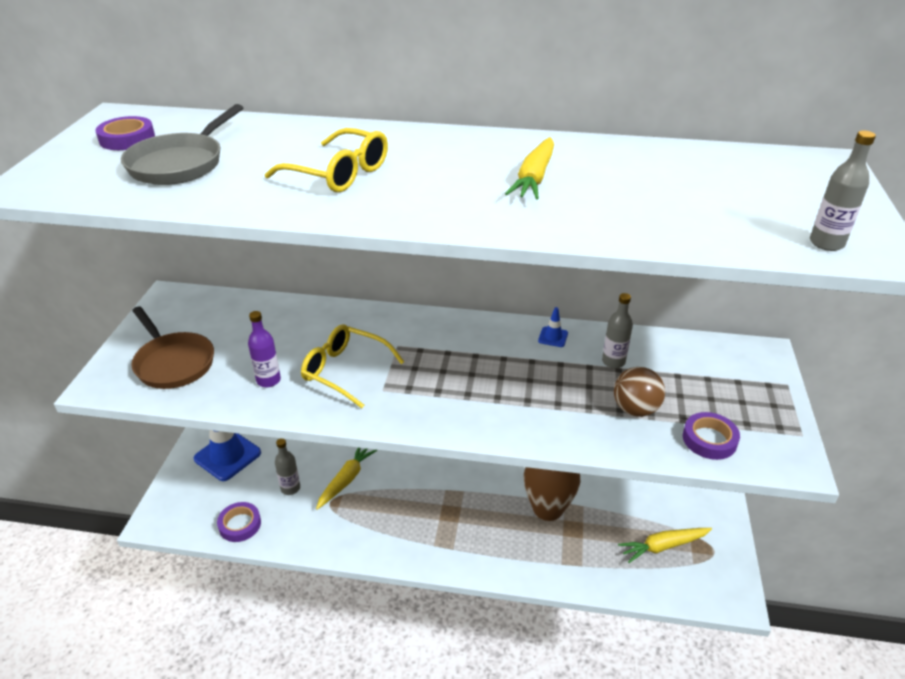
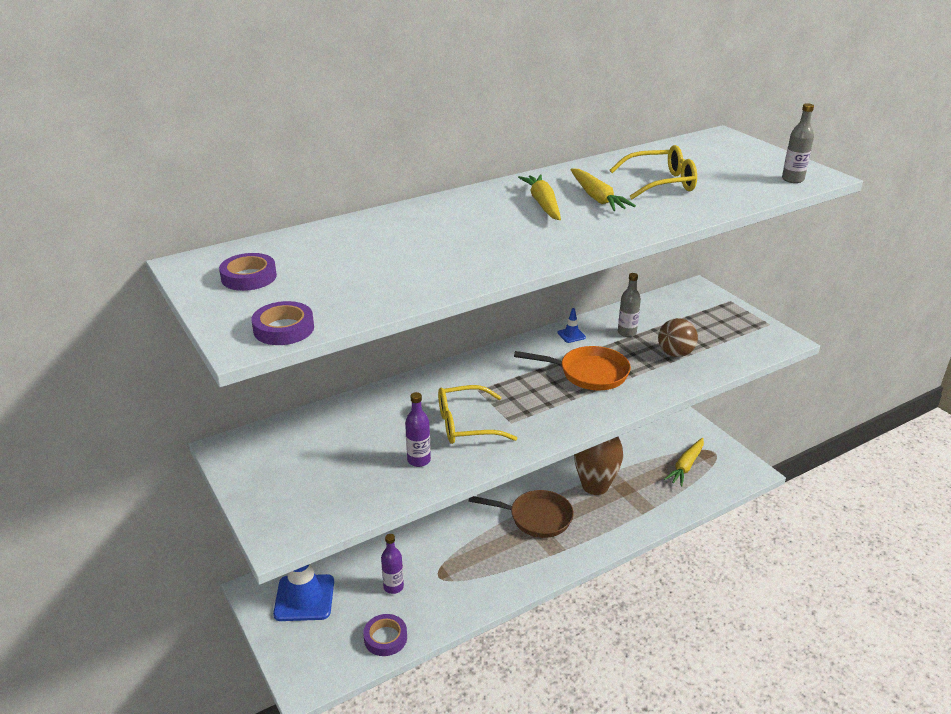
camera: 40 degrees left, 5 degrees down
grey pan [121,104,243,185] -> none
brown pan [132,306,214,389] -> brown pan moved to [469,490,574,538]
yellow glasses [265,128,388,192] -> yellow glasses moved to [610,145,697,199]
grey bottle [275,438,300,495] -> purple bottle [381,534,404,594]
yellow carrot [316,448,377,510] -> yellow carrot moved to [518,174,561,220]
purple tape [683,412,740,460] -> purple tape moved to [251,301,314,345]
none -> orange pan [514,346,631,390]

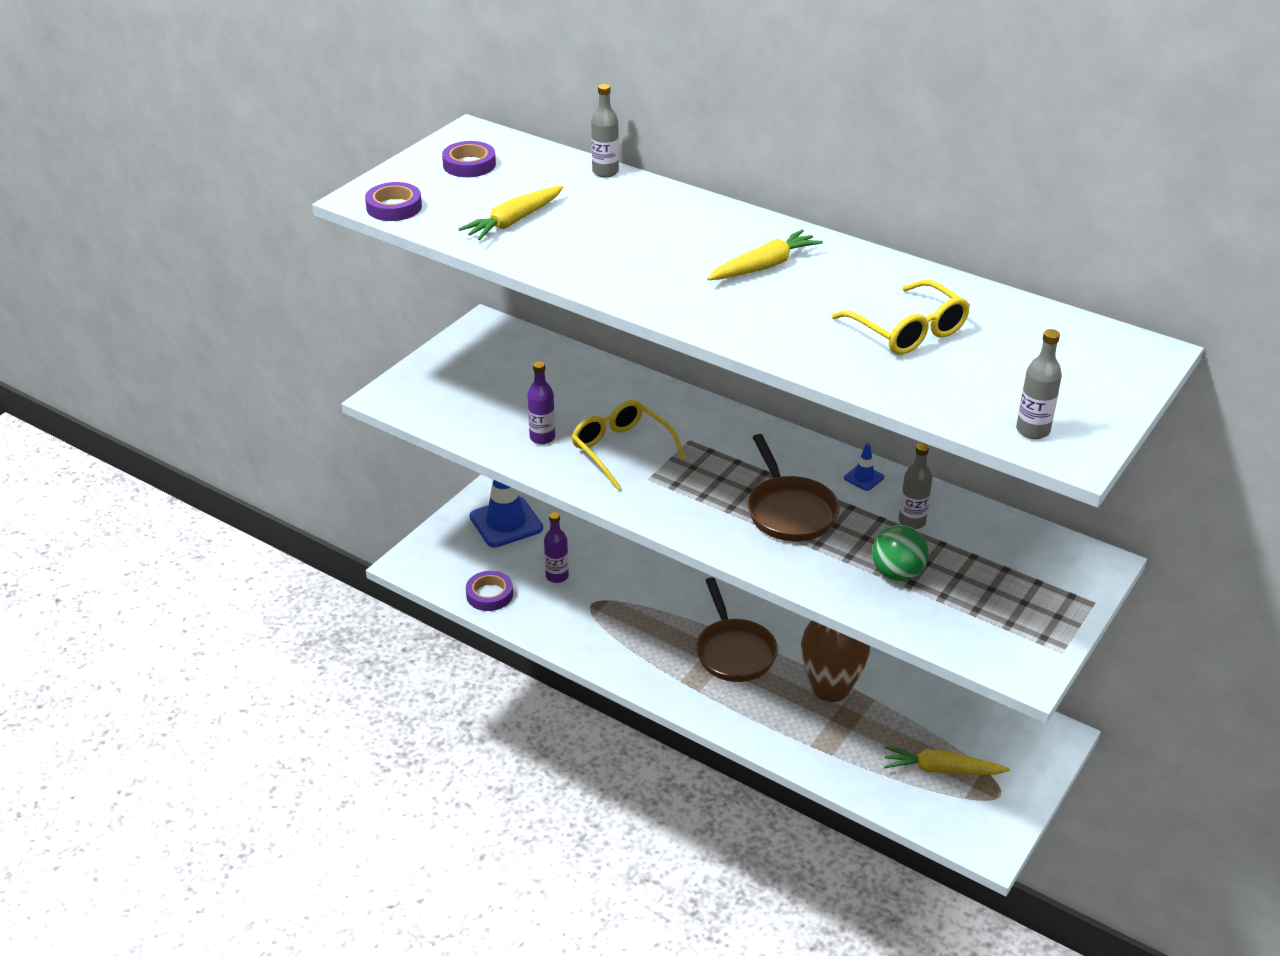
camera: 65 degrees right, 5 degrees up
orange pan [514,346,631,390] -> brown pan [747,434,839,541]
yellow carrot [570,168,636,211] -> yellow carrot moved to [458,185,563,240]
brown ball [658,318,698,357] -> green ball [872,525,929,581]
none -> grey bottle [591,84,619,177]

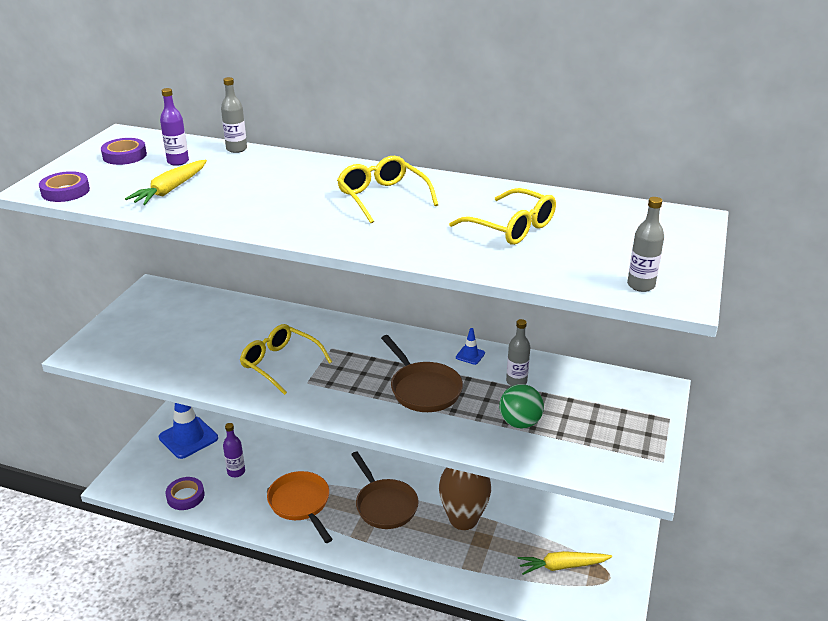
camera: 15 degrees left, 5 degrees down
purple bottle [527,361,555,444] -> purple bottle moved to [160,88,189,166]
yellow carrot [707,229,823,280] -> yellow glasses [337,156,438,223]
none -> orange pan [267,471,333,543]

